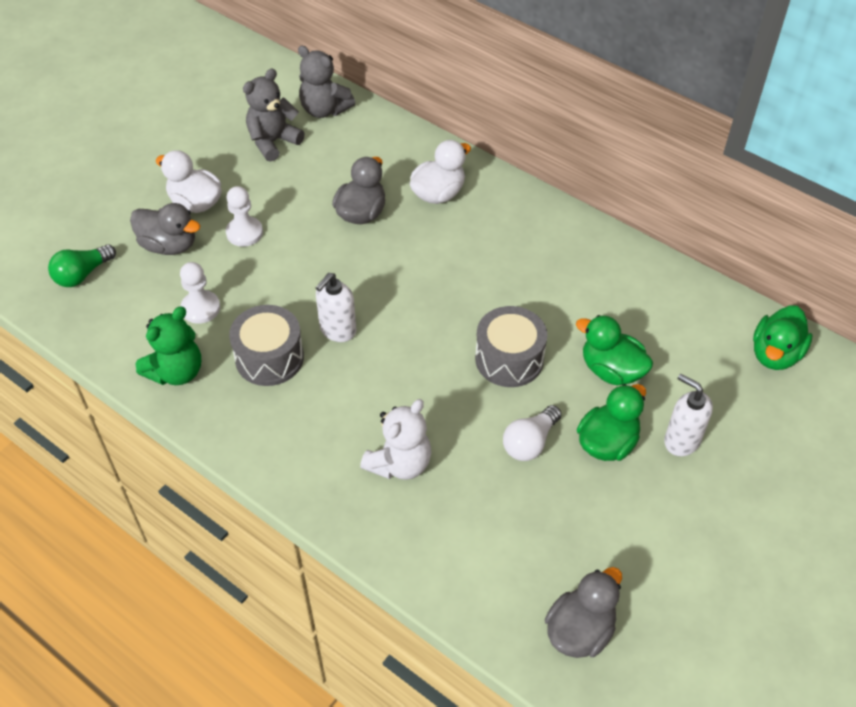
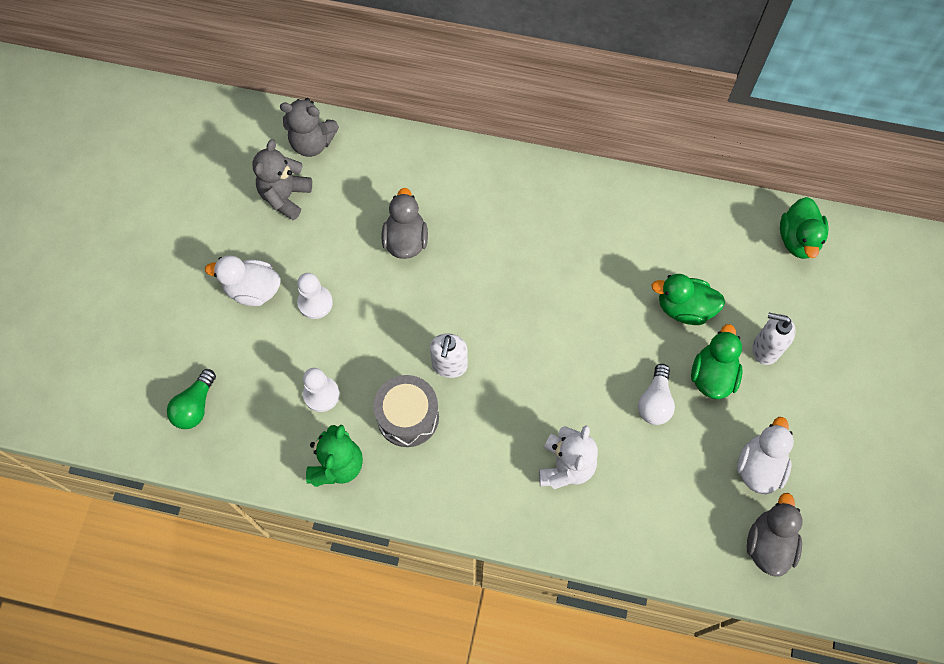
camera: 25 degrees left, 15 degrees up
grey duck [130,203,200,255] -> none
white duck [410,140,471,204] -> white duck moved to [737,417,794,494]
grey drum [475,306,547,387] -> none

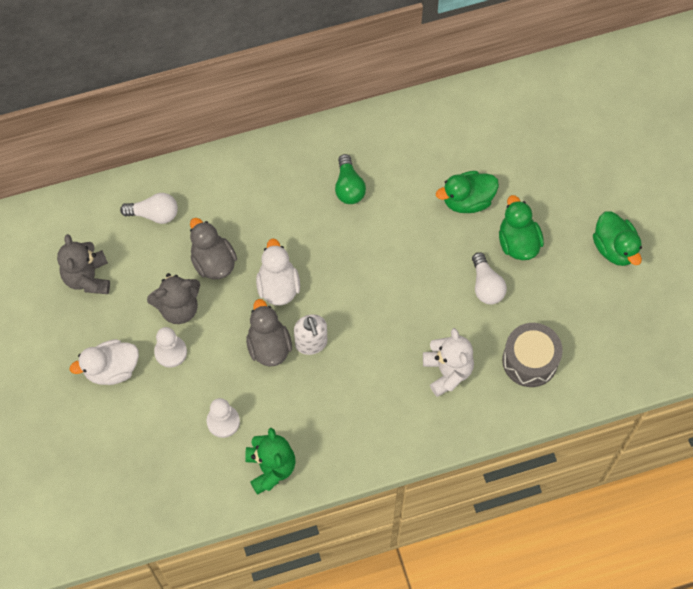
camera: 30 degrees left, 0 degrees up
green light bulb [167,369,216,429] -> green light bulb moved to [335,154,366,204]
grey teddy bear [280,98,339,157] -> grey teddy bear moved to [147,273,200,324]
grey drum [373,375,439,447] -> grey drum moved to [502,323,563,387]
white duck [737,417,794,494] -> white duck moved to [256,238,300,306]
grey duck [747,493,803,577] -> grey duck moved to [246,299,292,367]
white soap dispenser [752,313,796,365] -> none
green duck [780,197,828,259] -> green duck moved to [593,211,642,266]
none -> white light bulb [120,193,178,224]

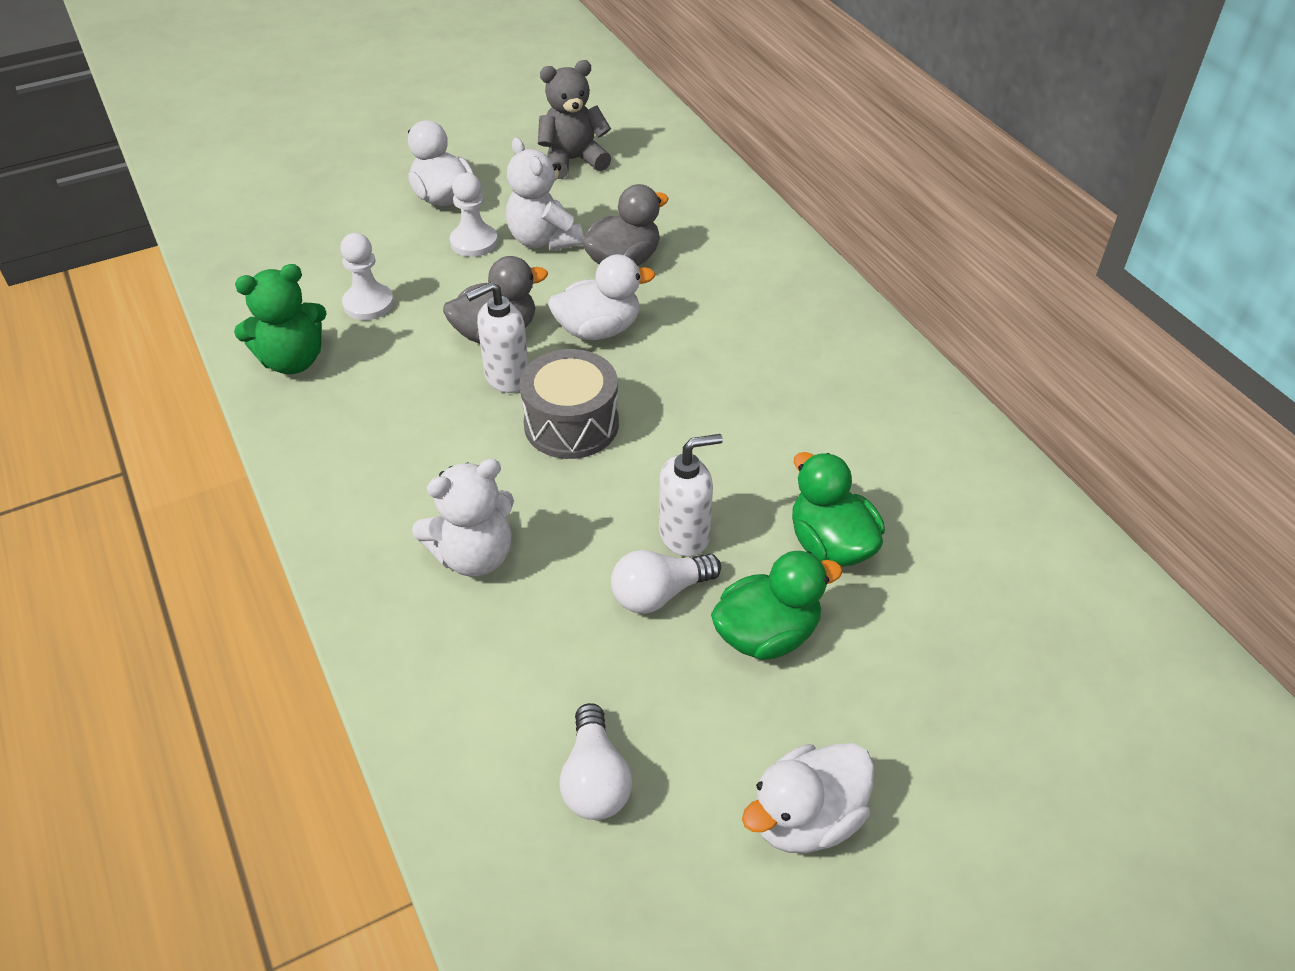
camera: 80 degrees right, 20 degrees down
white light bulb [120,193,178,224] -> white light bulb moved to [559,703,632,820]
grey teddy bear [147,273,200,324] -> white teddy bear [506,137,584,251]
green light bulb [335,154,366,204] -> none
grey drum [502,323,563,387] -> grey drum moved to [519,349,619,459]
green duck [593,211,642,266] -> white duck [742,743,874,853]
none -> white soap dispenser [659,434,723,557]

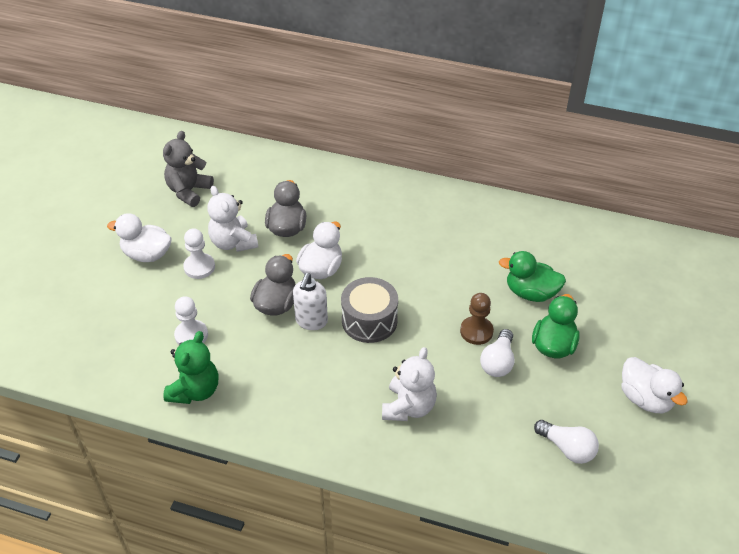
camera: 45 degrees left, 0 degrees up
white teddy bear [506,137,584,251] -> white teddy bear turned 45 degrees clockwise [207,186,258,252]
white soap dispenser [659,434,723,557] -> brown pawn [460,293,494,345]
white duck [742,743,874,853] -> white duck turned 45 degrees counterclockwise [621,357,688,413]

